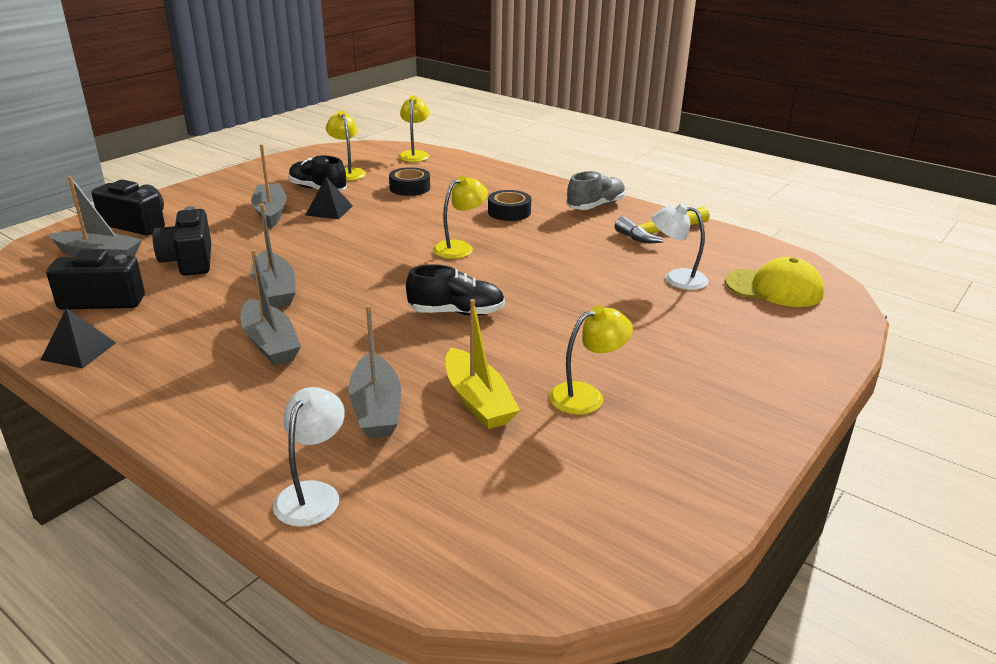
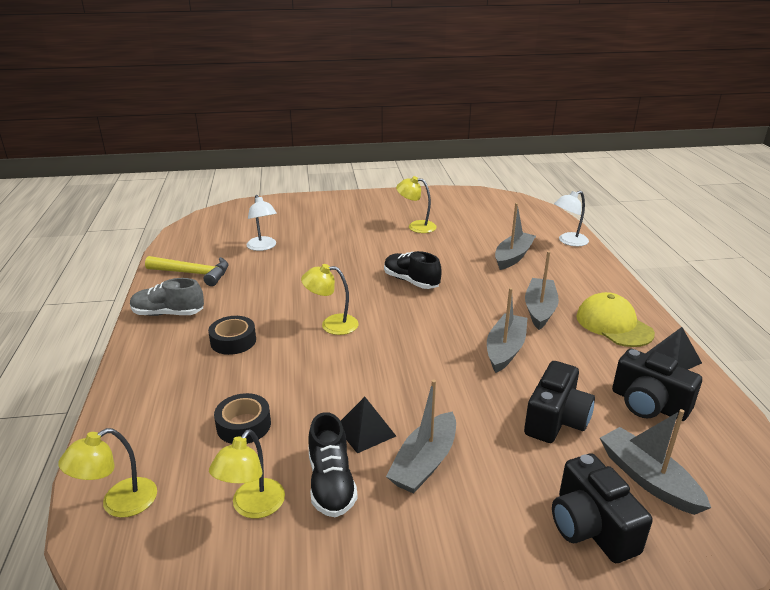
camera: 135 degrees left, 0 degrees up
yellow boat [446,299,520,429] -> none
yellow cap [725,257,824,307] -> yellow cap moved to [576,292,655,347]

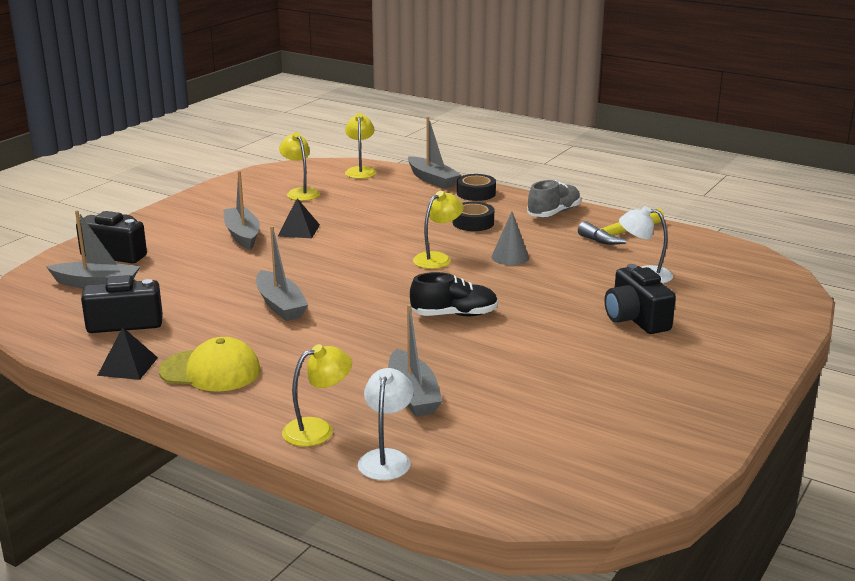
camera: 130 degrees right, 5 degrees down
black tape [214,393,271,444] -> black tape moved to [457,174,496,201]
black shoe [309,412,358,517] -> none
yellow lamp [396,176,437,233] -> yellow lamp moved to [282,344,352,447]
black camera [524,361,595,443] -> black camera moved to [604,264,676,334]
grey boat [525,251,559,330] -> grey boat moved to [408,117,461,189]
none -> grey cone [491,212,529,265]

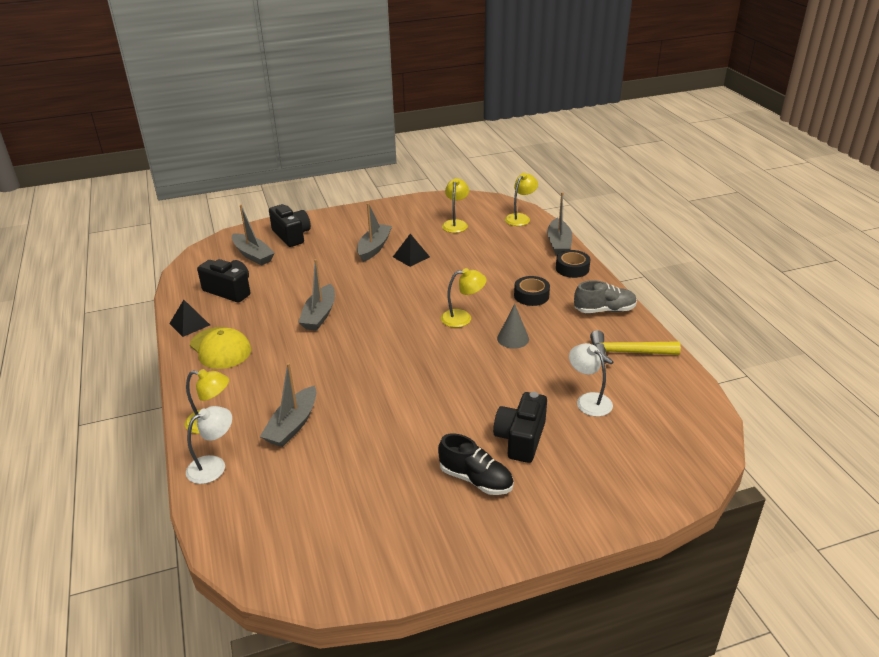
camera: 40 degrees right, 10 degrees up
black shoe [410,272,498,316] -> black shoe moved to [438,433,514,495]

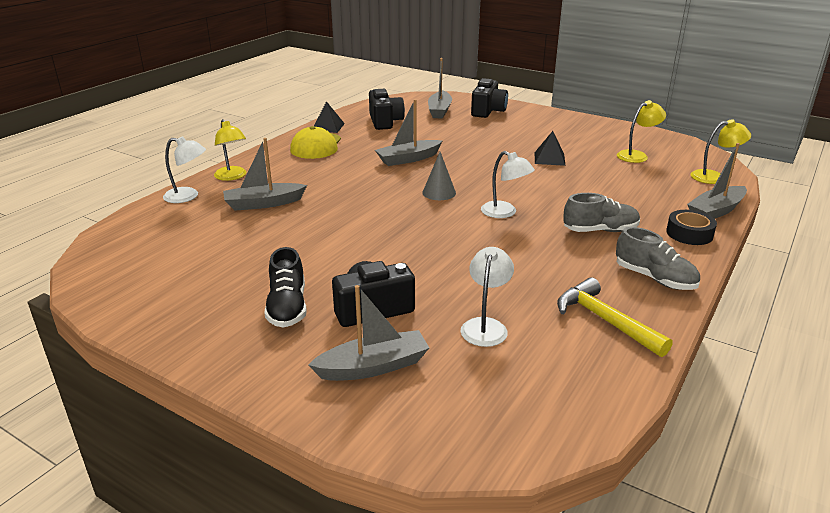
camera: 50 degrees right, 5 degrees down
grey boat [357,203,392,262] -> grey boat moved to [308,285,429,381]
yellow lamp [441,268,487,327] -> white lamp [481,151,535,218]
grey cone [497,304,529,349] -> grey cone moved to [422,152,456,200]
black tape [514,276,550,306] -> grey shoe [563,193,640,232]

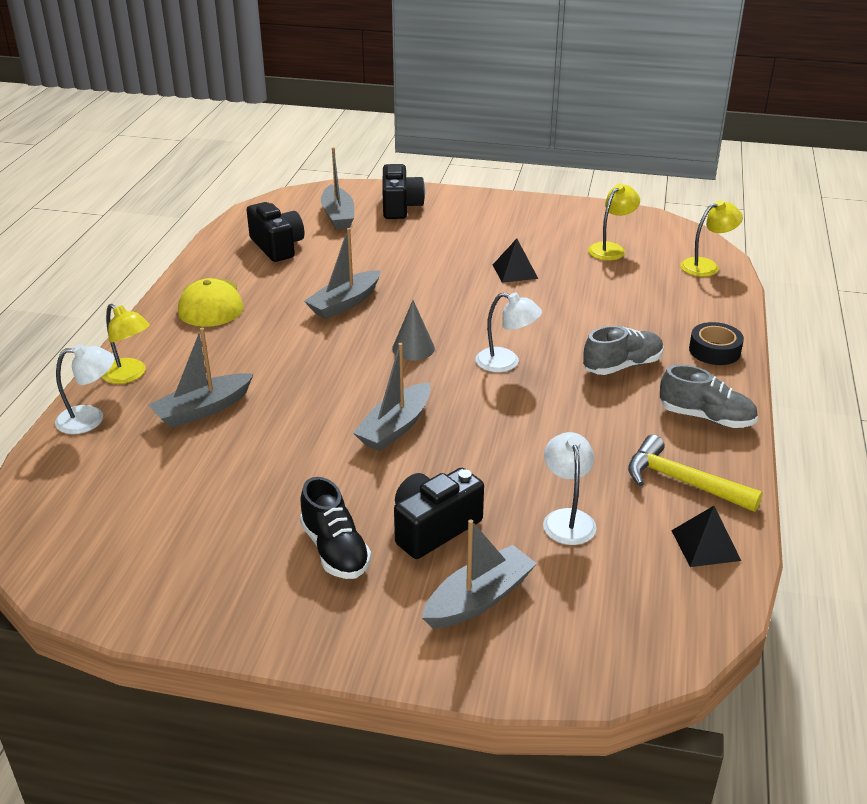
camera: 20 degrees left, 5 degrees up
black pyramid [314,101,345,133] -> black pyramid moved to [671,506,741,567]
grey boat [687,143,747,219] -> grey boat moved to [353,343,431,451]

